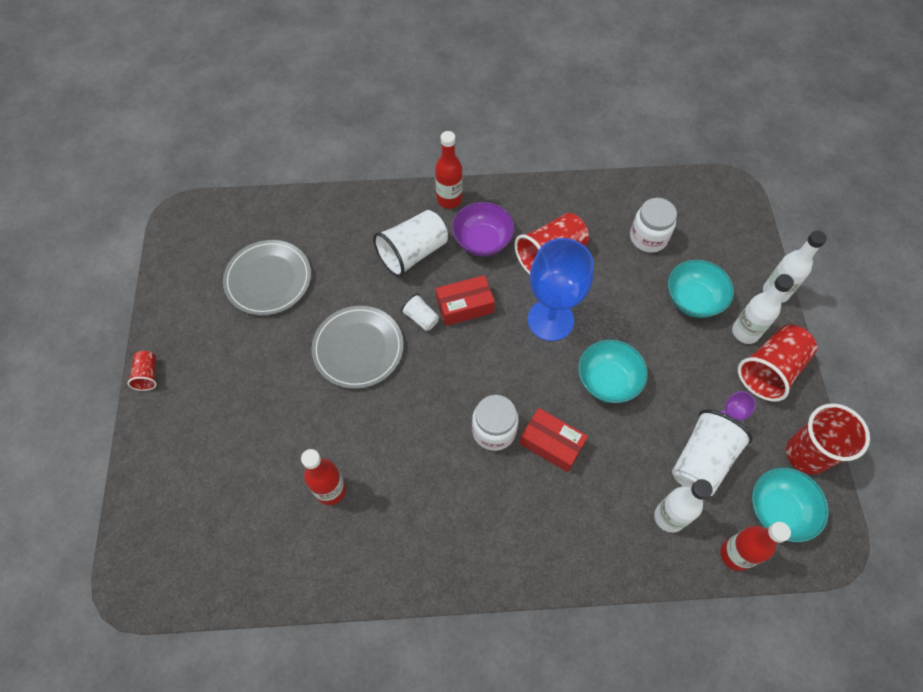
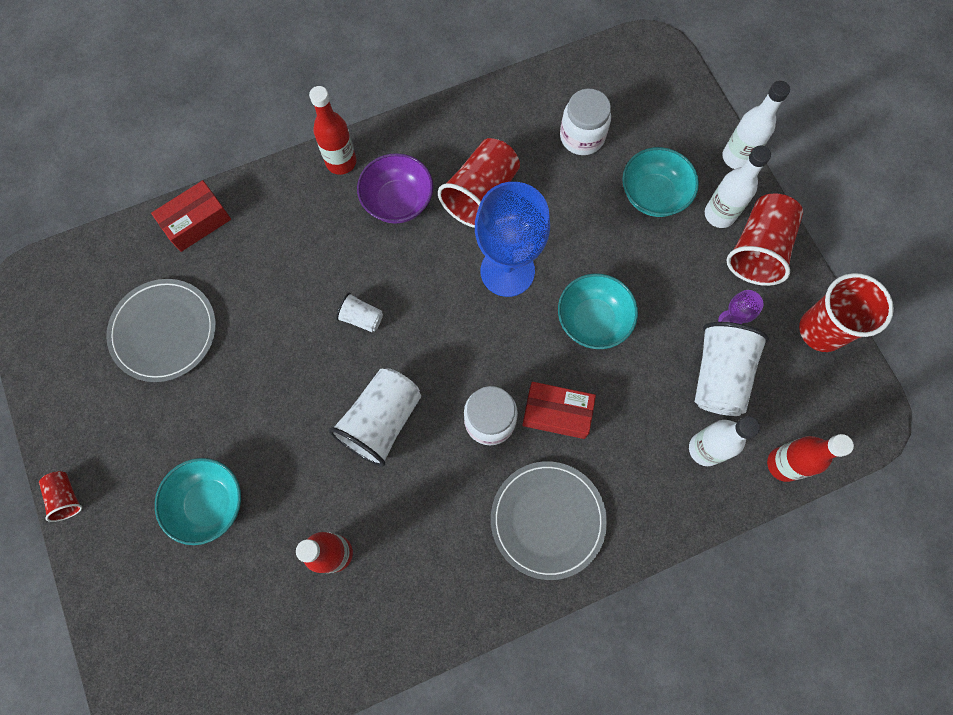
camera: 20 degrees left, 10 degrees up
grey plate [312,306,404,389] -> grey plate moved to [491,461,607,580]
white cup [373,210,448,277] -> white cup moved to [329,368,421,467]
red box [436,275,495,326] -> red box moved to [151,180,231,252]
turquoise bowl [752,467,829,542] -> turquoise bowl moved to [155,458,241,545]

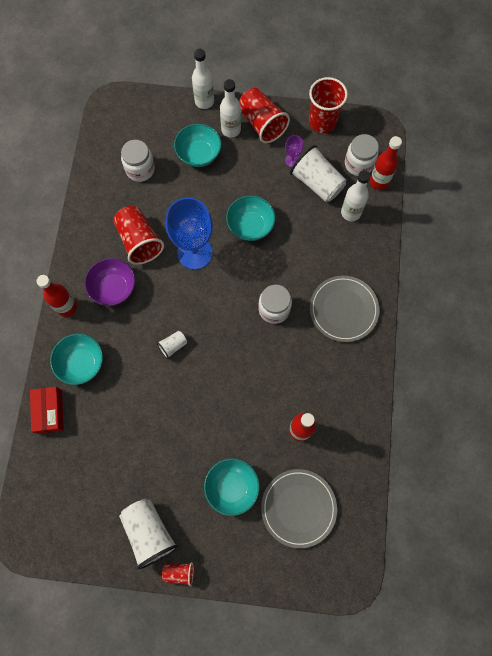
camera: 60 degrees left, 0 degrees up
grey plate [106,279,216,382] -> grey plate moved to [261,469,337,548]
white cup [329,368,421,467] -> white cup moved to [119,499,178,570]
red box [522,382,596,439] -> none
none -> turquoise bowl [50,334,103,385]
none -> white jar [345,134,379,176]

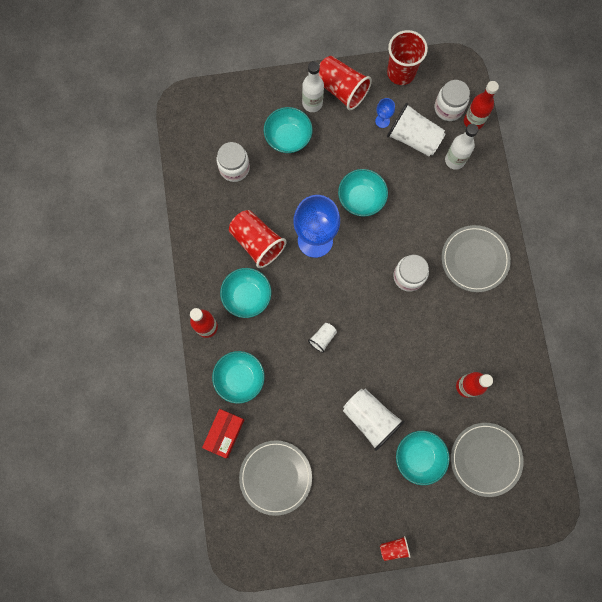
camera: 15 degrees left, 5 degrees up
red box [30,387,64,434] -> red box turned 45 degrees clockwise [202,409,244,458]
purple bowl [84,258,135,306] -> turquoise bowl [220,268,271,318]
white cup [119,499,178,570] -> white cup moved to [343,389,405,451]
white bottle [192,49,214,109] -> none
purple goblet [285,135,303,167] -> blue goblet [375,98,395,128]
none -> grey plate [239,440,312,516]

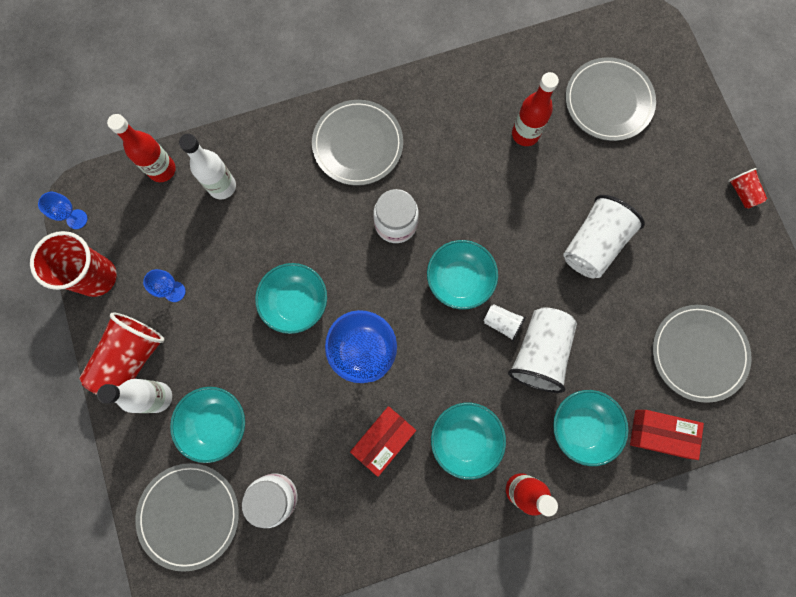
camera: 100 degrees left, 0 degrees up
red cup [229,210,287,268] -> red box [350,406,416,477]
white cup [387,103,445,156] -> white cup moved to [508,308,577,393]
turquoise bowl [396,431,450,485] -> turquoise bowl moved to [427,240,498,310]
white jar [435,80,470,121] -> none
none -> blue goblet [38,192,87,229]
none -> grey plate [135,463,239,572]

